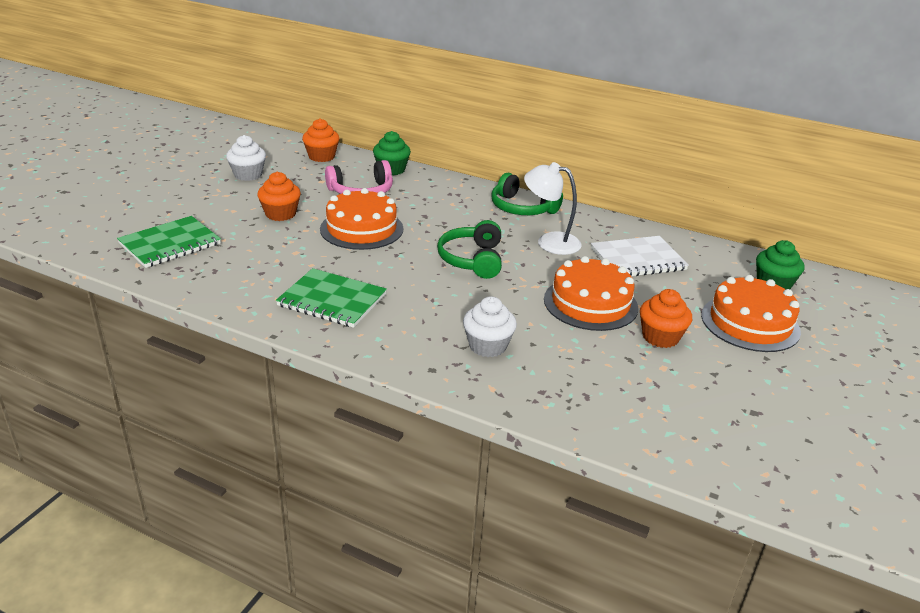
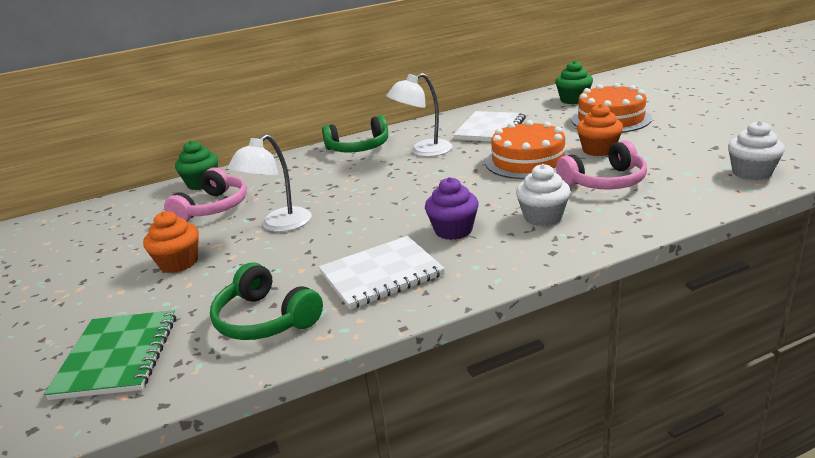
camera: 45 degrees left, 5 degrees down
white cupcake [226,135,266,181] -> white cupcake moved to [728,121,785,180]
green notebook [276,268,387,328] -> white notebook [319,236,445,310]
orange cupcake [302,118,339,162] -> none
orange cake [320,188,403,250] -> white lamp [227,134,312,232]
green headphones [437,220,502,279] -> green headphones moved to [210,262,323,340]
none -> purple cupcake [425,177,479,240]
none -> pink headphones [556,140,647,190]

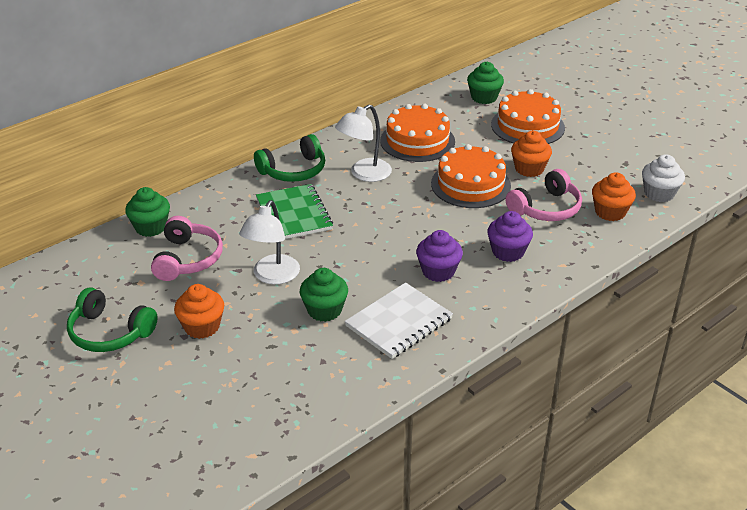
camera: 20 degrees left, 10 degrees up
green notebook [44,310,176,400] -> green notebook moved to [256,184,333,239]
green headphones [210,262,323,340] -> green headphones moved to [67,288,158,352]
white notebook [453,111,526,142] -> orange cake [380,104,455,162]
white cupcake [516,164,571,226] -> purple cupcake [487,211,533,262]
none -> green cupcake [300,268,348,322]
none -> orange cupcake [592,172,636,221]

